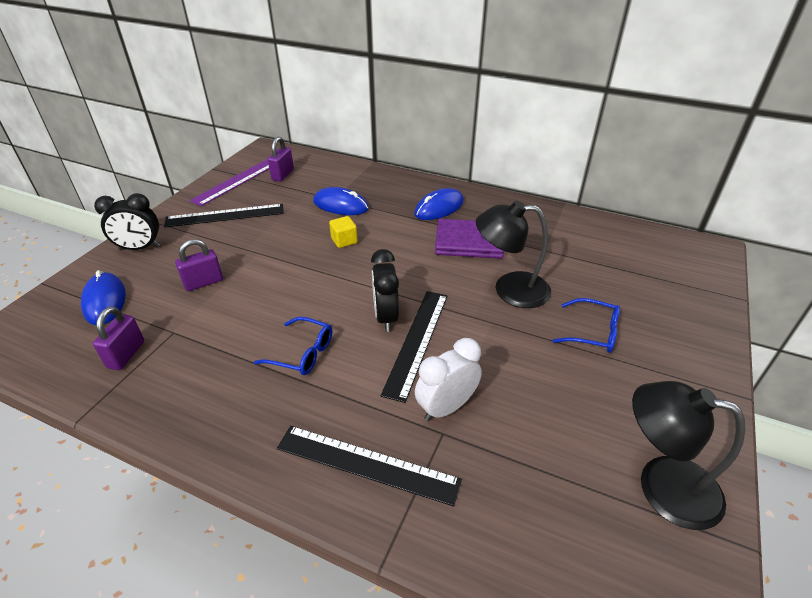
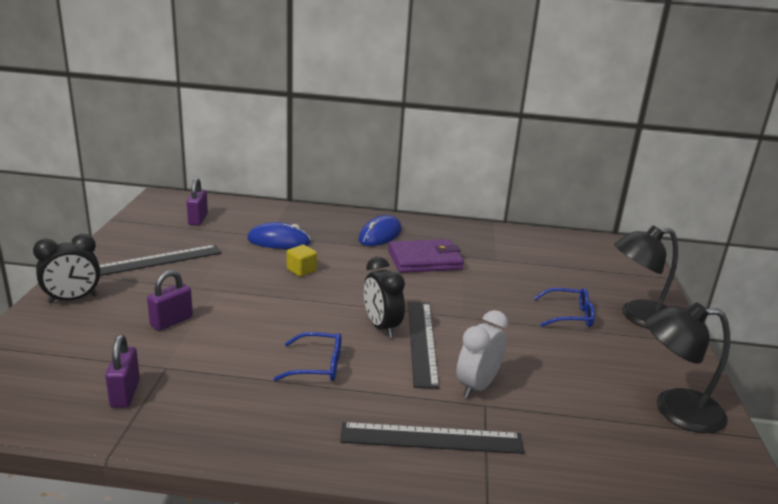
camera: 20 degrees left, 15 degrees down
blue mouse [81,270,126,325] -> none
purple ruler [190,159,269,206] -> none
black lamp [476,201,551,308] -> black lamp moved to [614,226,678,328]

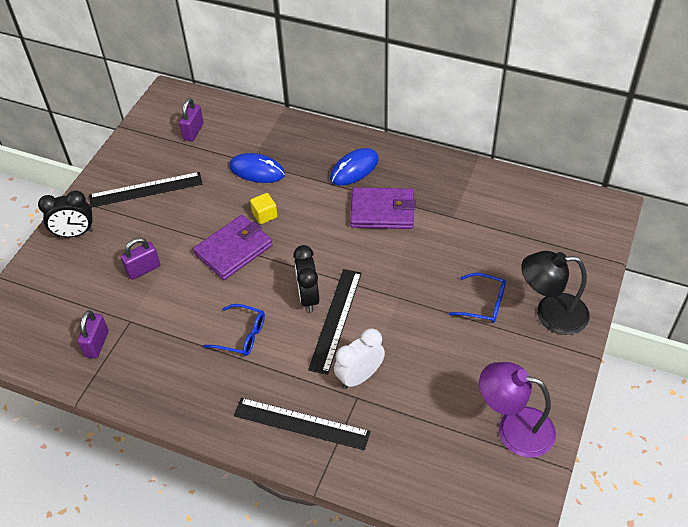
camera: 20 degrees right, 25 degrees up
black lamp [645,302,730,433] -> purple lamp [479,362,556,458]
none -> purple wallet [193,215,273,280]

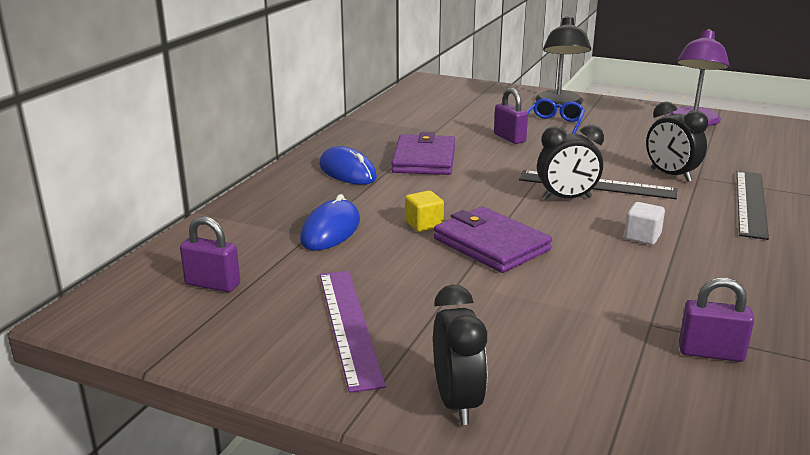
camera: 90 degrees left, 25 degrees down
black ruler [89,172,202,208] -> purple ruler [320,271,386,393]
purple padlock [121,238,160,280] -> purple padlock moved to [494,88,528,144]
blue glasses [204,304,265,356] -> white cube [624,202,665,245]
white clock [334,328,385,389] -> black clock [646,101,708,182]

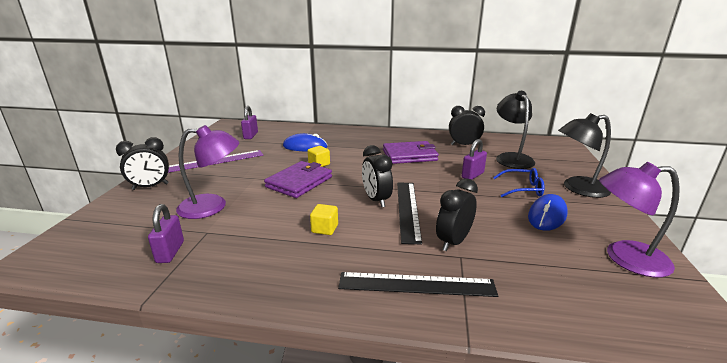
camera: 75 degrees right, 0 degrees up
blue mouse [319,146,377,185] -> blue mouse moved to [528,194,568,231]
white cube [624,202,665,245] -> yellow cube [310,204,338,235]
none -> purple lamp [176,125,239,219]
none -> black clock [449,106,485,145]
none -> black lamp [496,91,535,169]

